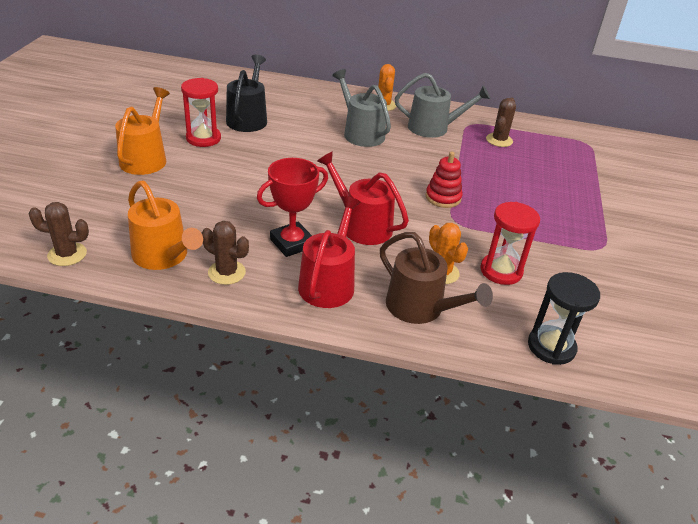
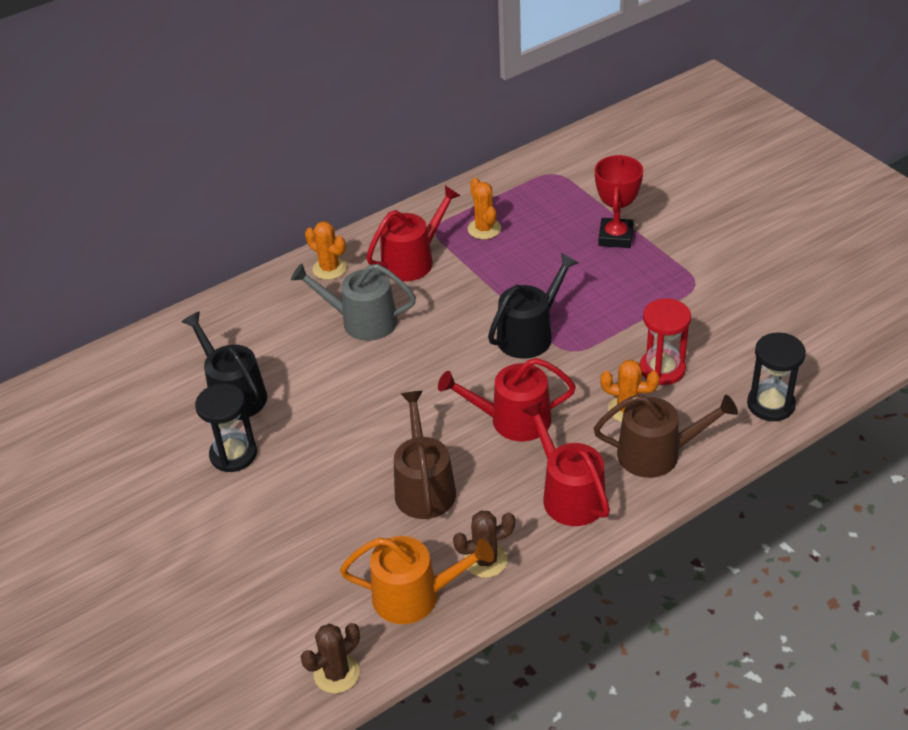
camera: 40 degrees left, 5 degrees up
orange watering can [115,87,170,175] -> none
red hourglass [181,78,221,147] -> black hourglass [195,383,257,472]
red trophy [257,158,328,257] -> red trophy moved to [595,155,643,248]
grey watering can [395,73,490,138] -> red watering can [366,186,461,281]
red stacking toy [426,152,462,208] -> black watering can [488,253,578,359]
brown cactus [486,98,516,147] -> orange cactus [468,178,501,239]
none -> brown watering can [394,391,456,519]

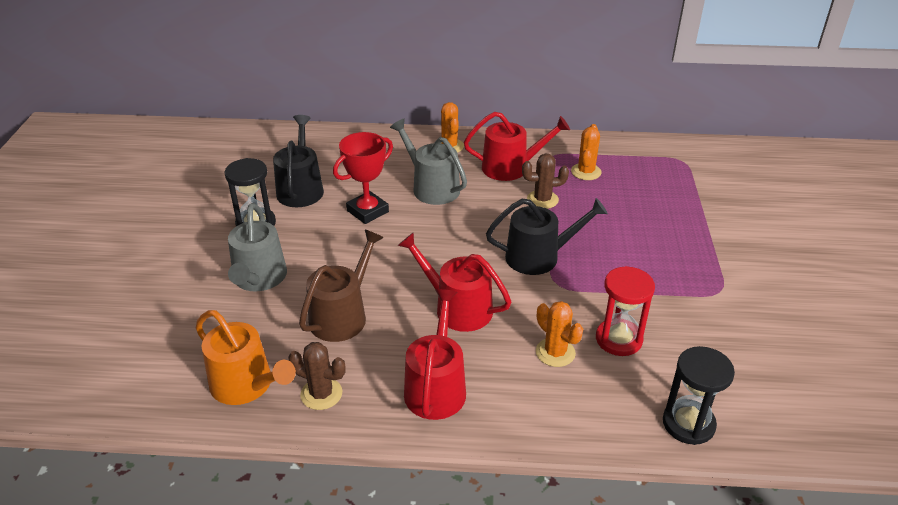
camera: 35 degrees right, 5 degrees down
brown cactus [301,623,360,693] -> brown cactus moved to [522,153,569,209]
brown watering can [594,395,738,478] -> none
red trophy [595,155,643,248] -> red trophy moved to [333,132,393,224]
none -> grey watering can [228,203,287,291]

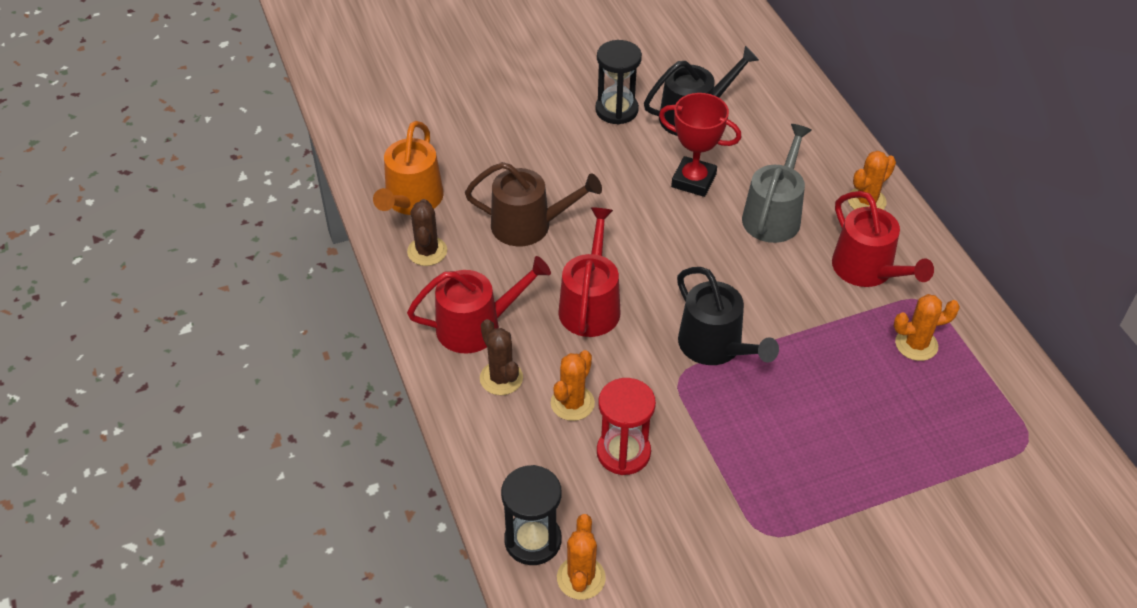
camera: 65 degrees right, 10 degrees up
grey watering can [228,203,287,291] -> none
brown cactus [522,153,569,209] -> brown cactus moved to [480,319,523,395]
none -> orange cactus [557,514,606,600]

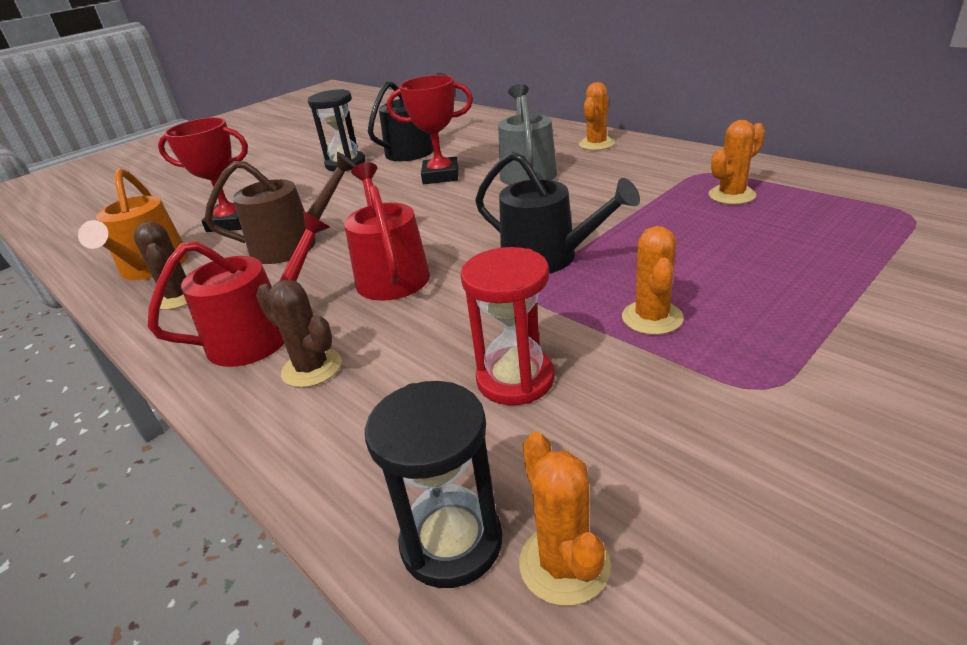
camera: 20 degrees left, 15 degrees down
orange cactus [551,350,595,421] -> orange cactus moved to [622,226,684,335]
red watering can [832,191,934,287] -> none
none -> red trophy [158,117,248,232]

